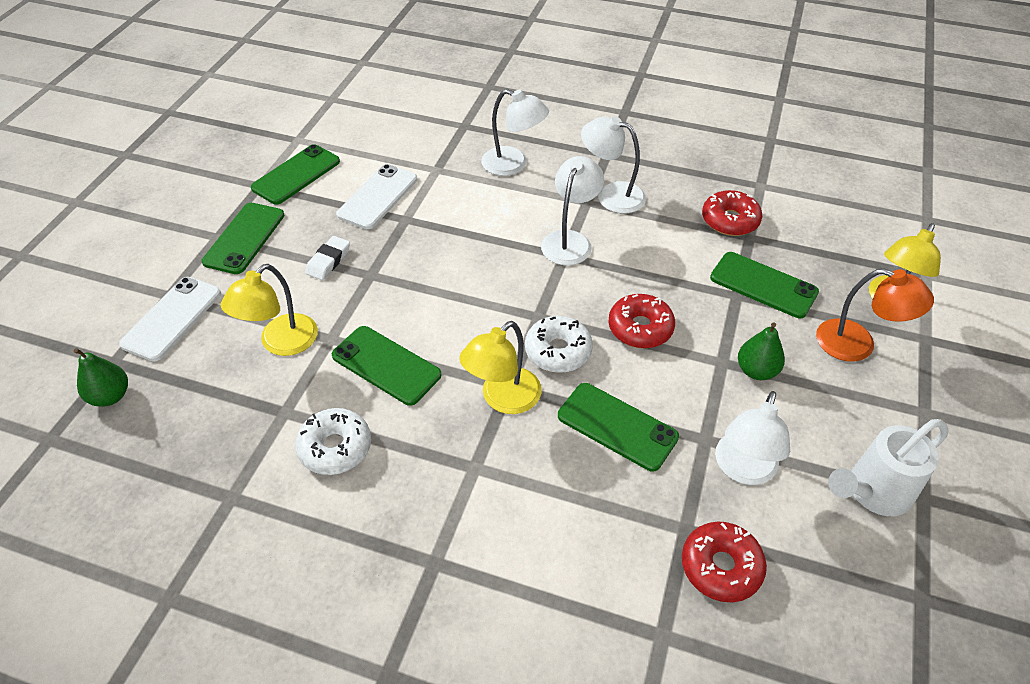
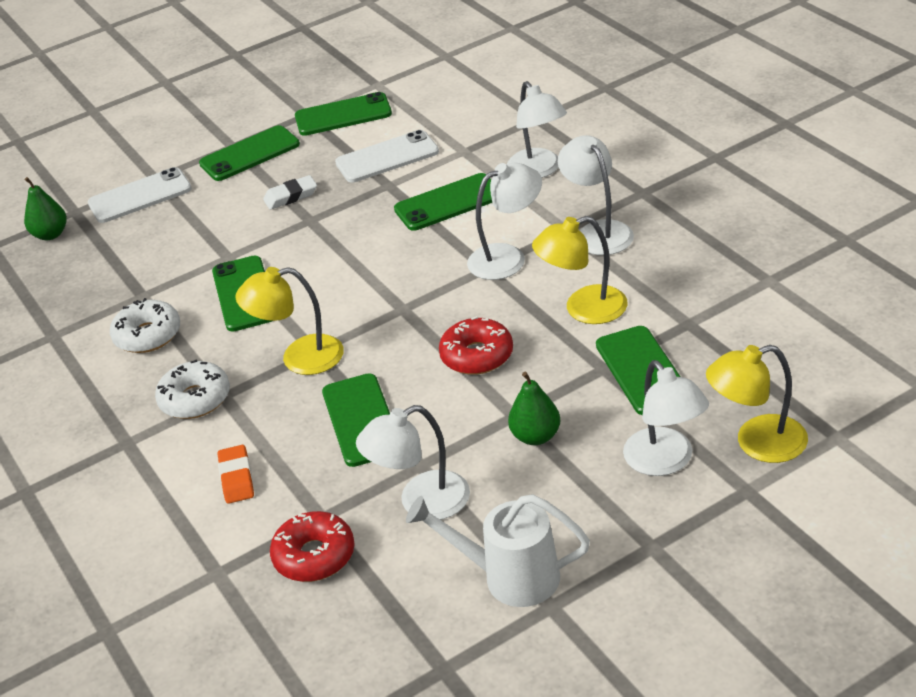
camera: 45 degrees right, 10 degrees down
yellow lamp [221,264,318,356] -> yellow lamp moved to [532,216,628,324]
white donut [525,316,593,373] -> white donut moved to [155,359,230,419]
red donut [702,190,762,236] -> none
orange lamp [816,269,934,362] -> white lamp [623,360,709,476]
none -> orange eraser [218,445,254,504]
none -> green phone [394,173,492,231]

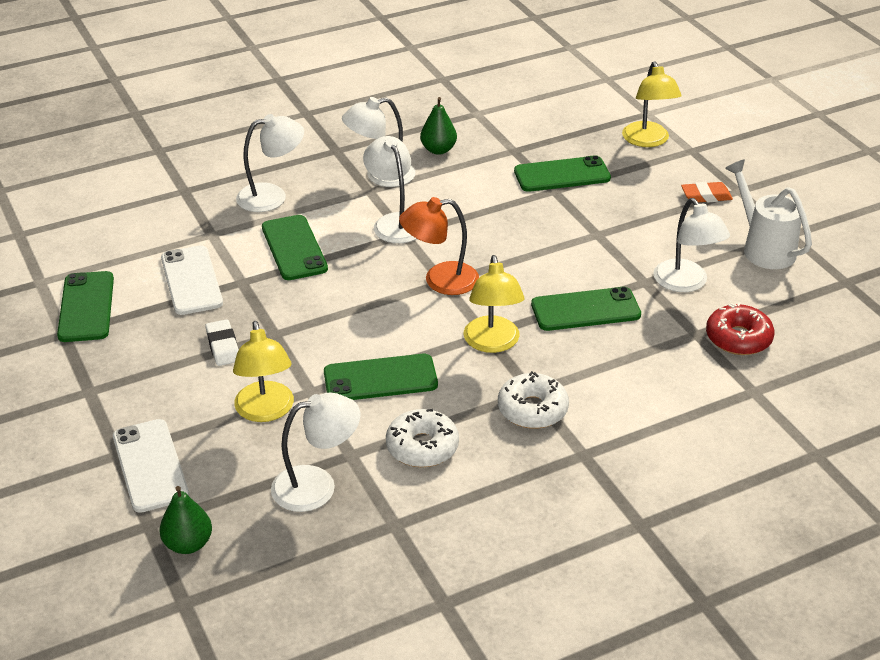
camera: 90 degrees left, 0 degrees up
green phone [199,125,300,181] -> none
orange eraser [218,445,254,504] -> orange eraser moved to [681,182,733,202]
white watering can [406,494,590,607] -> white watering can turned 135 degrees clockwise [725,159,812,269]
red donut [439,316,513,375] -> none
green pear [508,372,560,445] -> green pear moved to [420,97,457,155]
yellow lamp [532,216,628,324] -> yellow lamp moved to [233,321,294,422]
white lamp [623,360,709,476] -> white lamp moved to [271,393,360,512]
none -> orange lamp [399,197,479,295]

